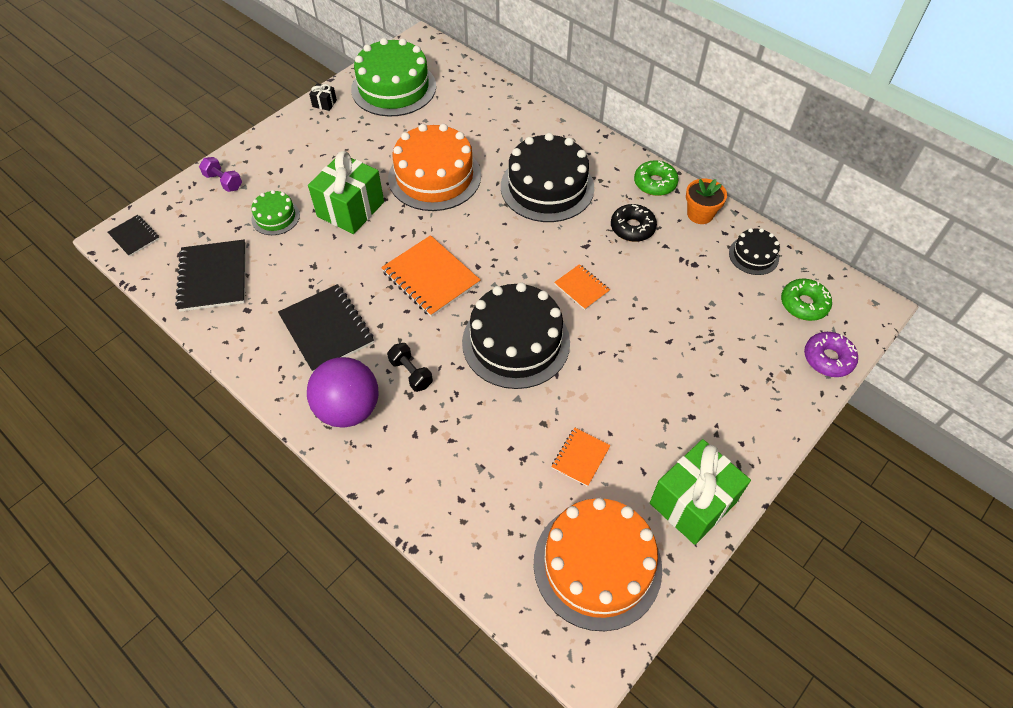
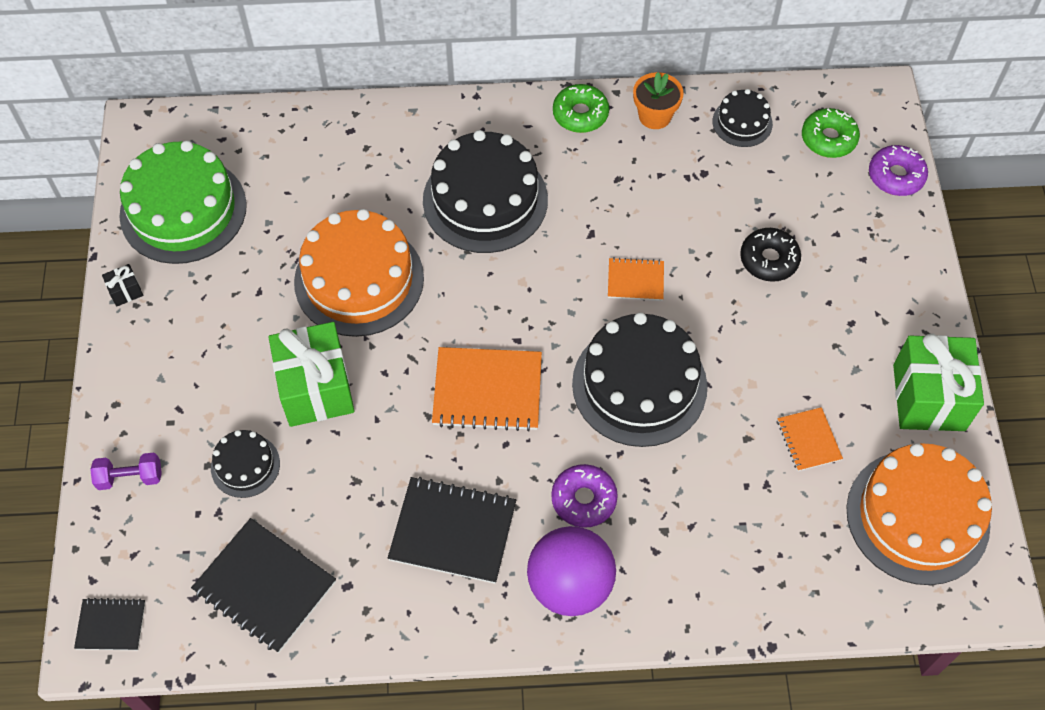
camera: 45 degrees left, 5 degrees up
green cake [251,190,300,235] -> black cake [211,430,280,498]
black dumbbell [387,343,433,392] -> purple donut [551,464,618,528]
black donut [611,204,657,242] -> black donut moved to [740,228,801,282]

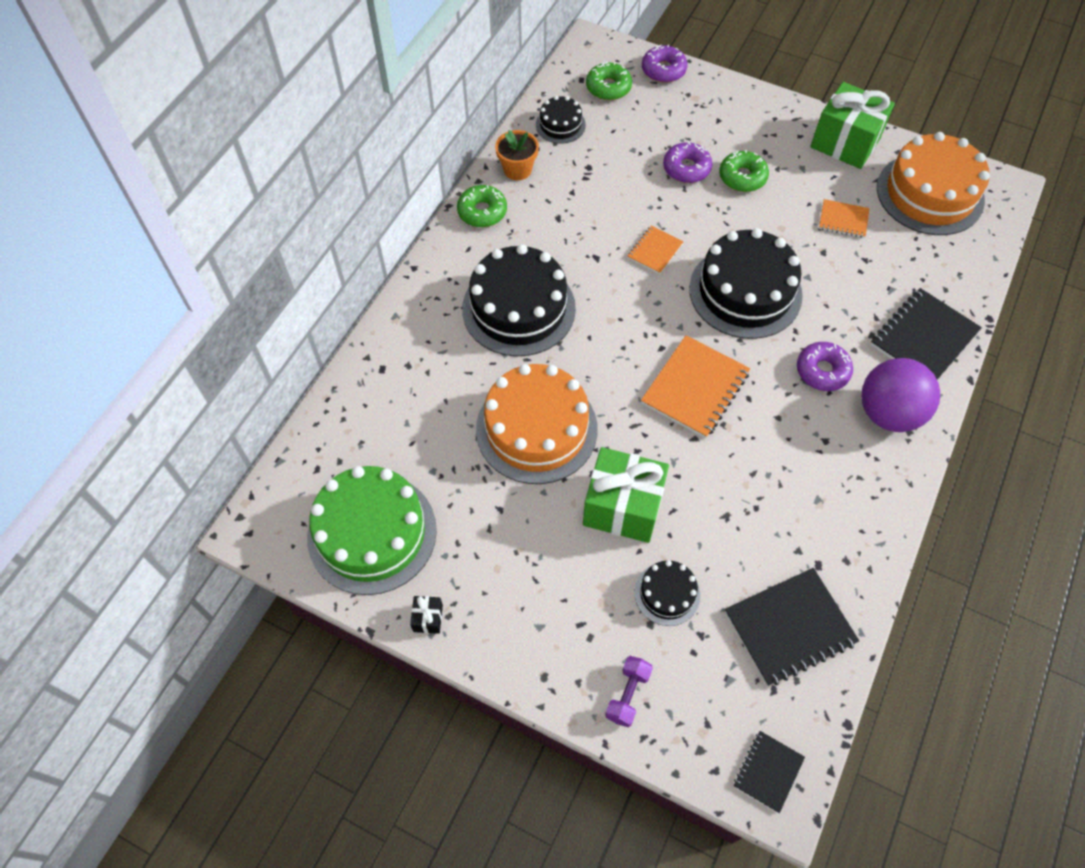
camera: 60 degrees left, 0 degrees up
black notebook [388,477,516,584] -> black notebook moved to [870,288,982,380]
black donut [740,228,801,282] -> purple donut [663,142,712,183]
none -> green donut [719,150,769,192]

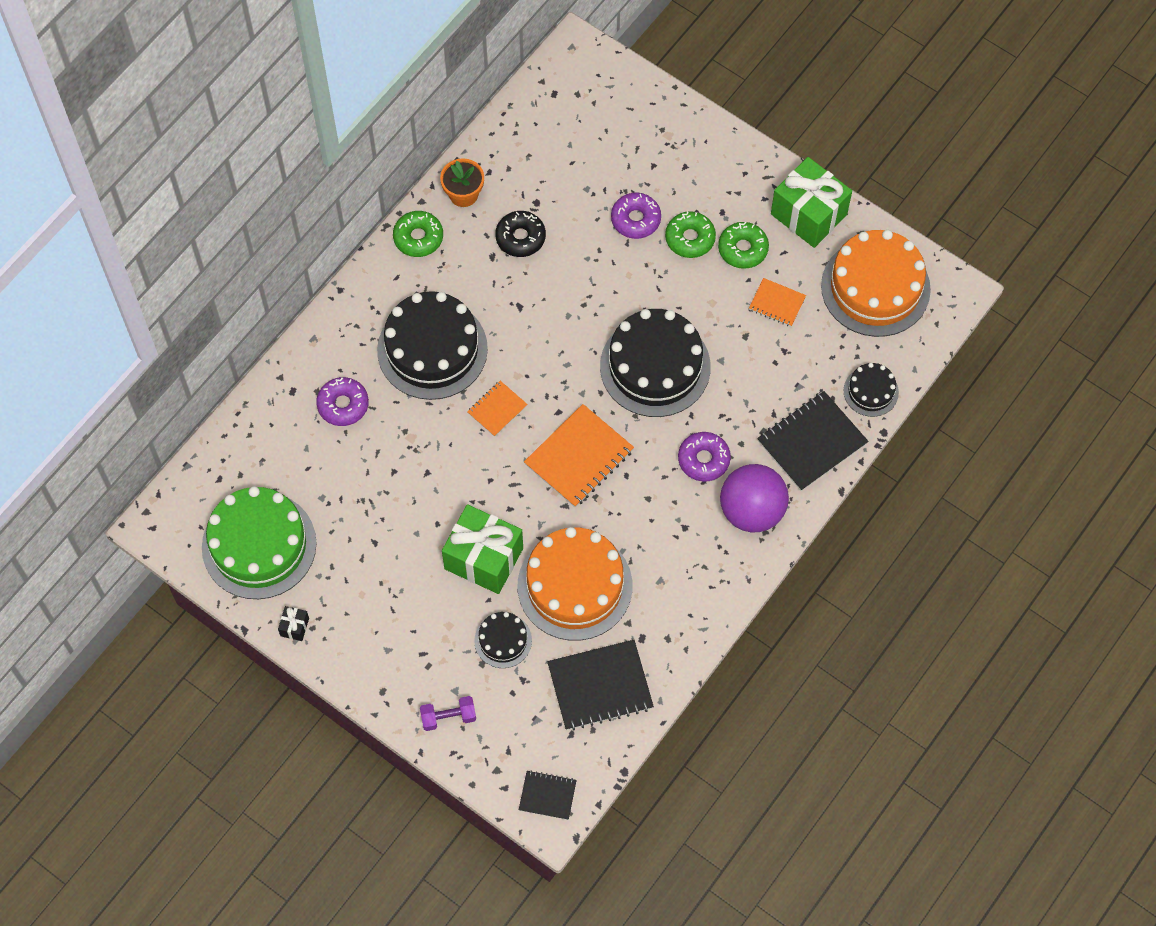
camera: 10 degrees right, 5 degrees up
orange cake [476,364,598,484] -> orange cake moved to [518,527,633,641]
black cake [536,96,586,144] -> black cake moved to [844,363,899,417]
green donut [586,61,632,100] -> green donut moved to [718,222,769,269]
purple dumbbell [605,656,653,727] -> purple dumbbell turned 45 degrees clockwise [420,696,476,731]
orange notebook [628,226,684,274] -> orange notebook moved to [467,381,528,437]
purple donut [642,44,688,83] -> purple donut moved to [316,377,369,426]
black notebook [734,731,805,813] -> black notebook turned 60 degrees clockwise [519,770,577,820]
none -> black donut [495,211,546,257]

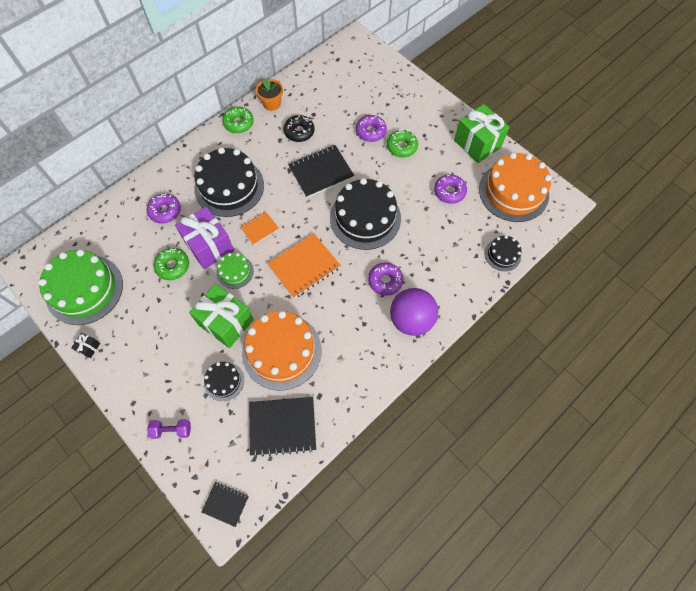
camera: 10 degrees right, 0 degrees up
green donut [718,222,769,269] -> green donut moved to [154,248,189,280]
orange notebook [749,278,806,327] -> purple donut [434,174,467,204]
black notebook [757,391,869,491] -> black notebook moved to [288,145,354,198]
none -> purple gift [175,207,234,269]
none -> green cake [217,253,254,289]

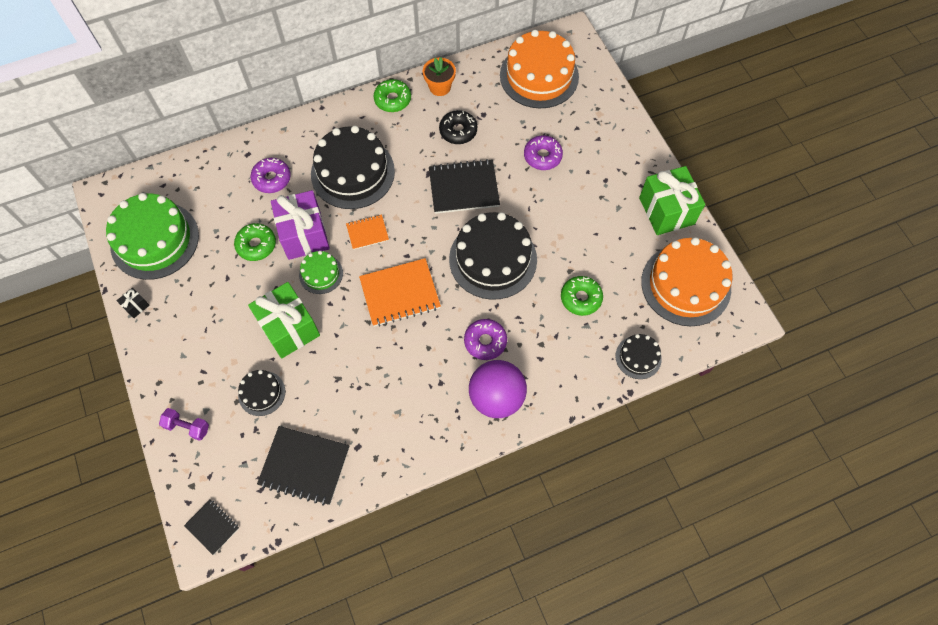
camera: 20 degrees right, 0 degrees up
orange cake [242,311,321,390] -> orange cake moved to [500,30,579,108]
green donut [387,130,418,157] -> green donut moved to [561,276,603,316]
purple donut [434,174,467,204] -> none

